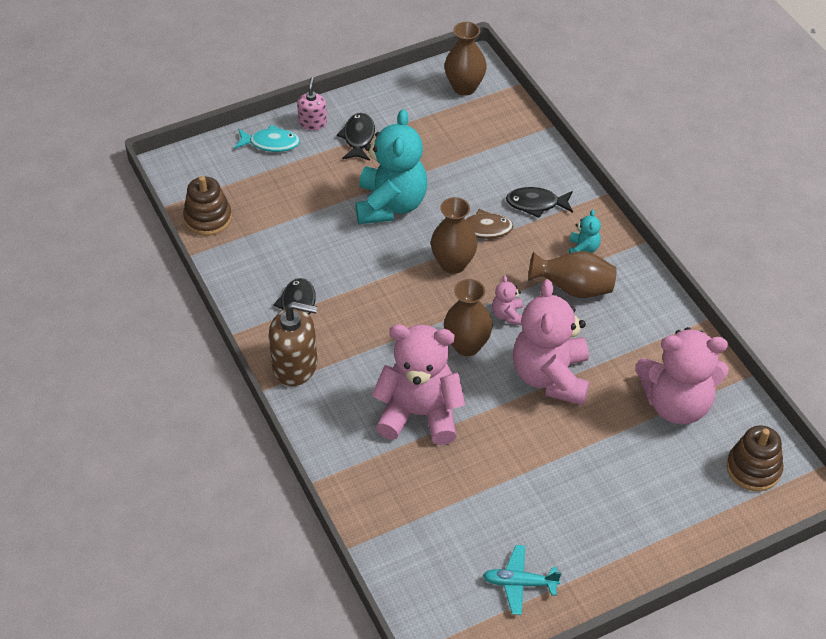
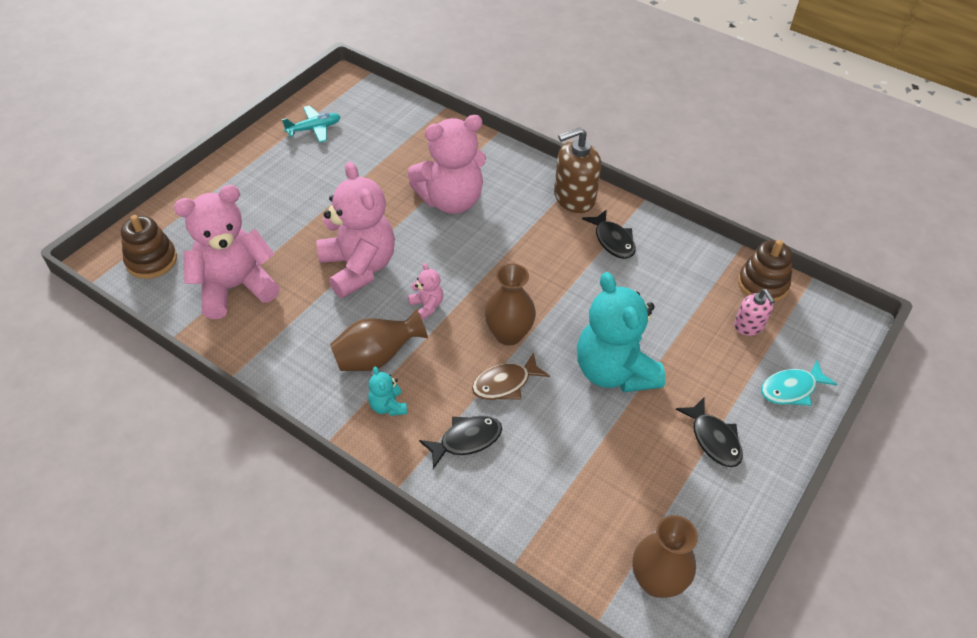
camera: 150 degrees right, 0 degrees up
pink soap dispenser [297,77,327,130] -> pink soap dispenser moved to [734,289,775,336]
brown vase [444,279,493,356] -> none

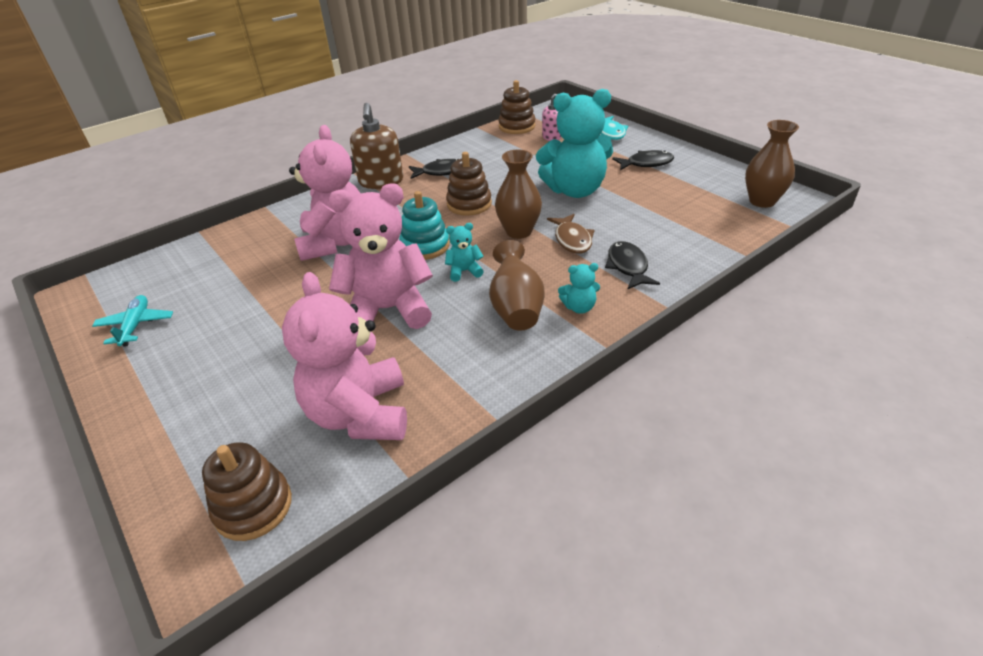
camera: 70 degrees left, 10 degrees down
pink teddy bear [408,263,443,320] -> turquoise teddy bear [445,223,484,282]
none -> turquoise stacking toy [399,191,450,260]
none -> brown stacking toy [446,152,492,216]

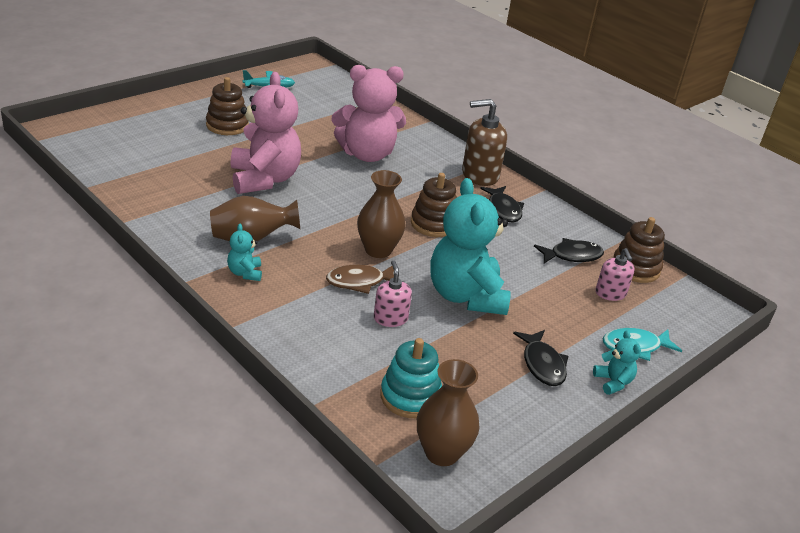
camera: 80 degrees right, 5 degrees down
brown stacking toy [202,442,292,541] -> brown stacking toy moved to [206,77,249,135]
pink teddy bear [282,272,407,440] -> none
turquoise stacking toy [399,191,450,260] -> turquoise stacking toy moved to [380,338,442,418]
turquoise teddy bear [445,223,484,282] -> turquoise teddy bear moved to [593,331,641,395]
black fish [605,241,660,290] -> black fish moved to [534,238,604,263]
none -> pink soap dispenser [374,261,412,327]

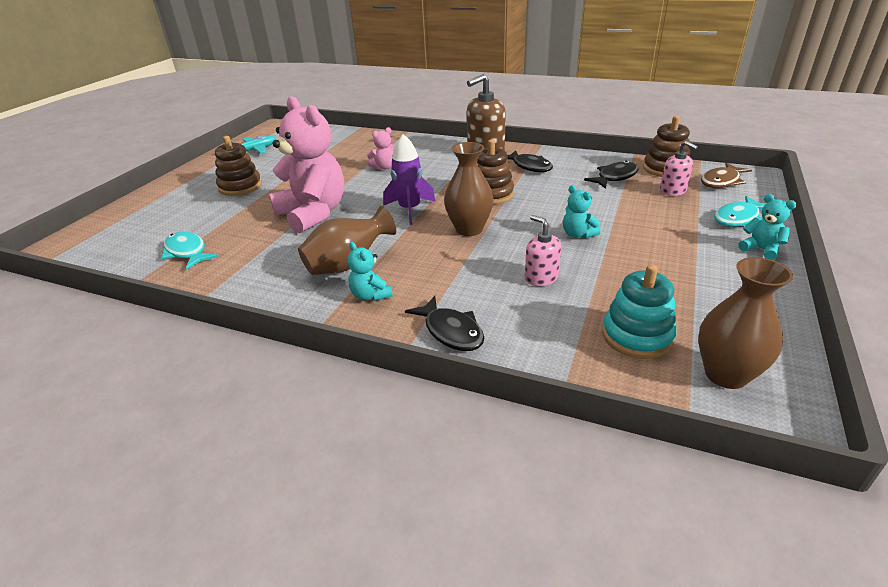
camera: 20 degrees left, 0 degrees up
brown fish [326,265,394,294] -> brown fish moved to [701,162,752,188]
pink teddy bear [332,65,406,162] -> pink teddy bear [367,127,394,170], size x0.43
turquoise teddy bear [430,178,511,315] -> turquoise teddy bear [563,185,601,239], size x0.43
black fish [513,330,568,386] -> black fish moved to [405,296,484,351]
none -> turquoise fish [161,232,218,270]
none -> purple rocket [383,134,436,225]

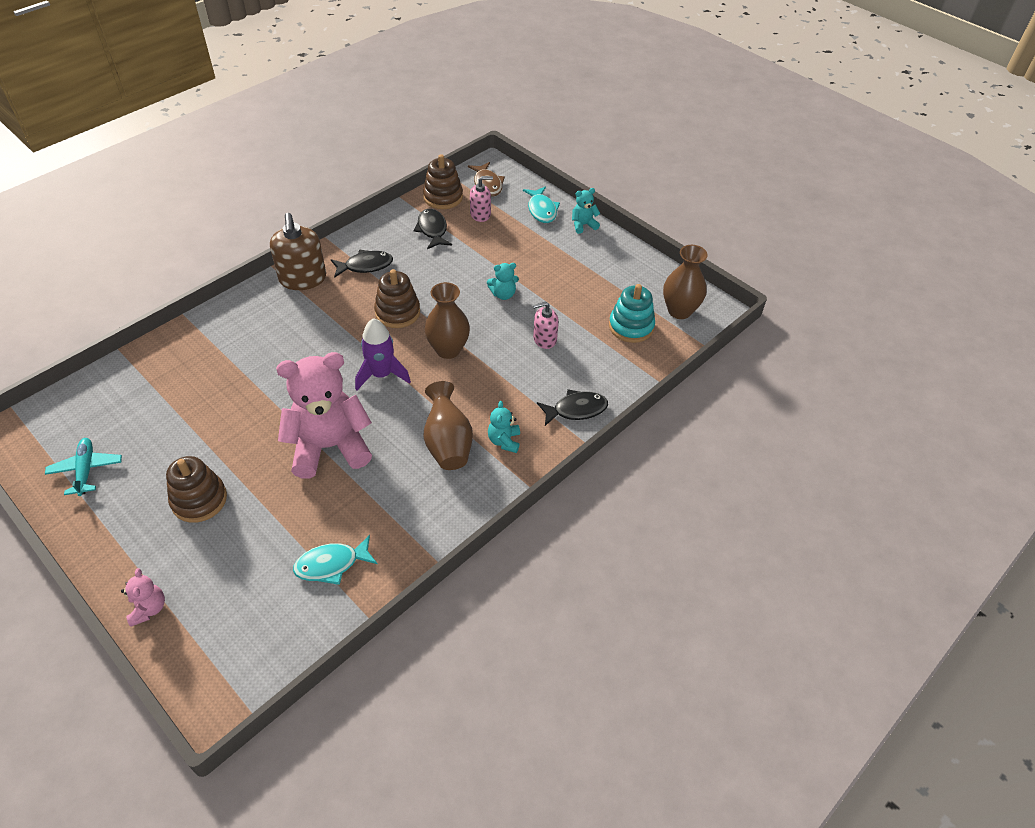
camera: 70 degrees left, 15 degrees up
turquoise teddy bear [348,242,393,301] -> turquoise teddy bear turned 105 degrees clockwise [488,401,520,453]
pink teddy bear [367,127,394,170] -> pink teddy bear moved to [121,568,165,627]

